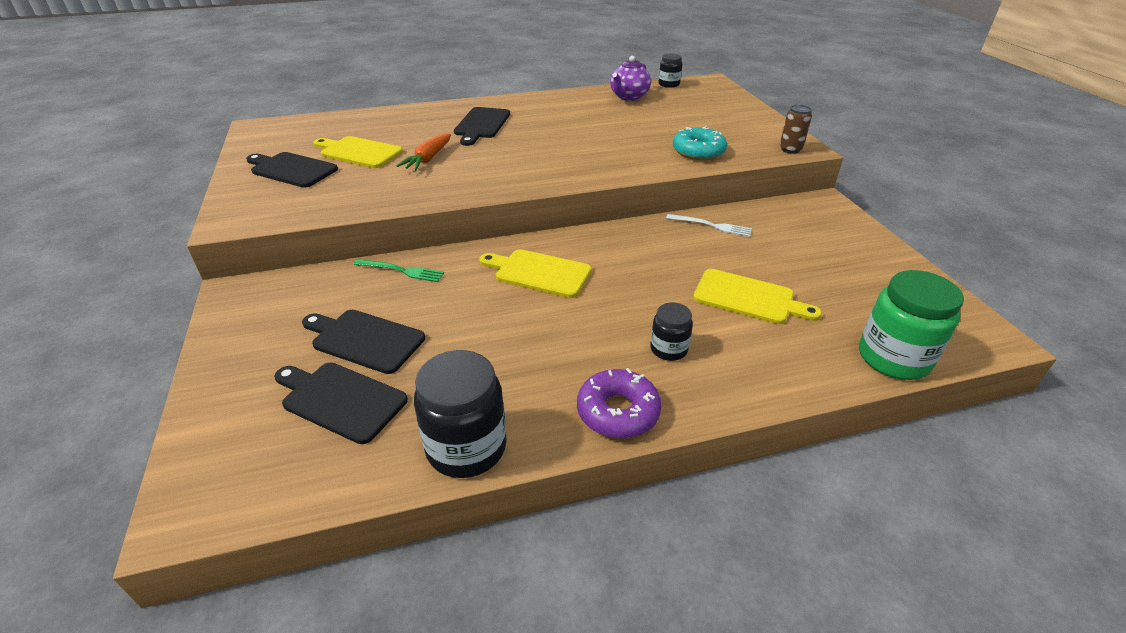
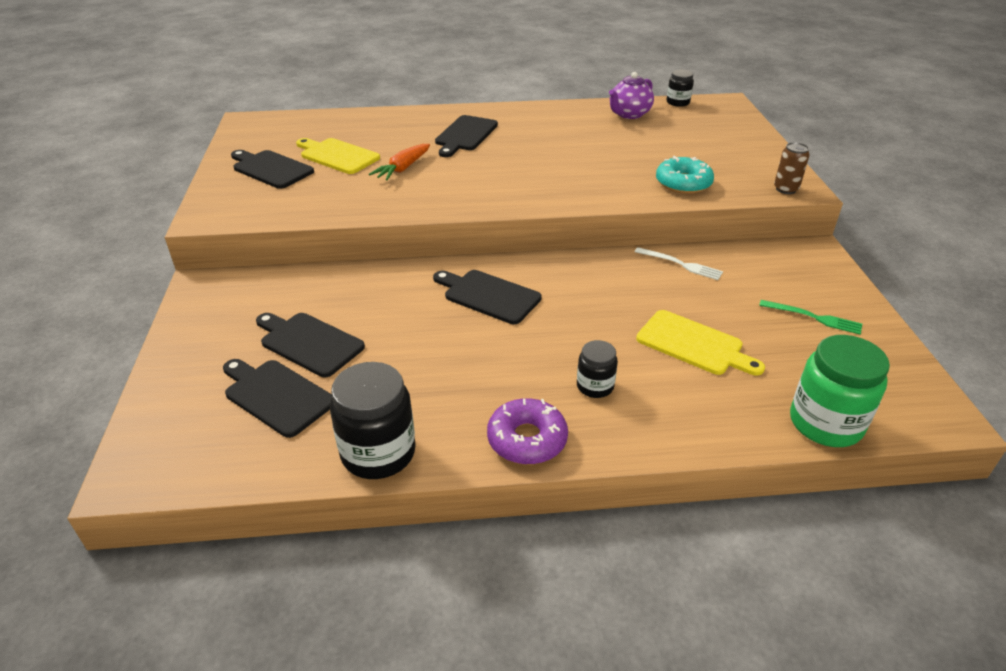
camera: 10 degrees right, 0 degrees up
green fork [353,259,444,282] -> green fork moved to [759,300,862,335]
yellow cutting board [479,249,592,298] -> black cutting board [433,270,542,324]

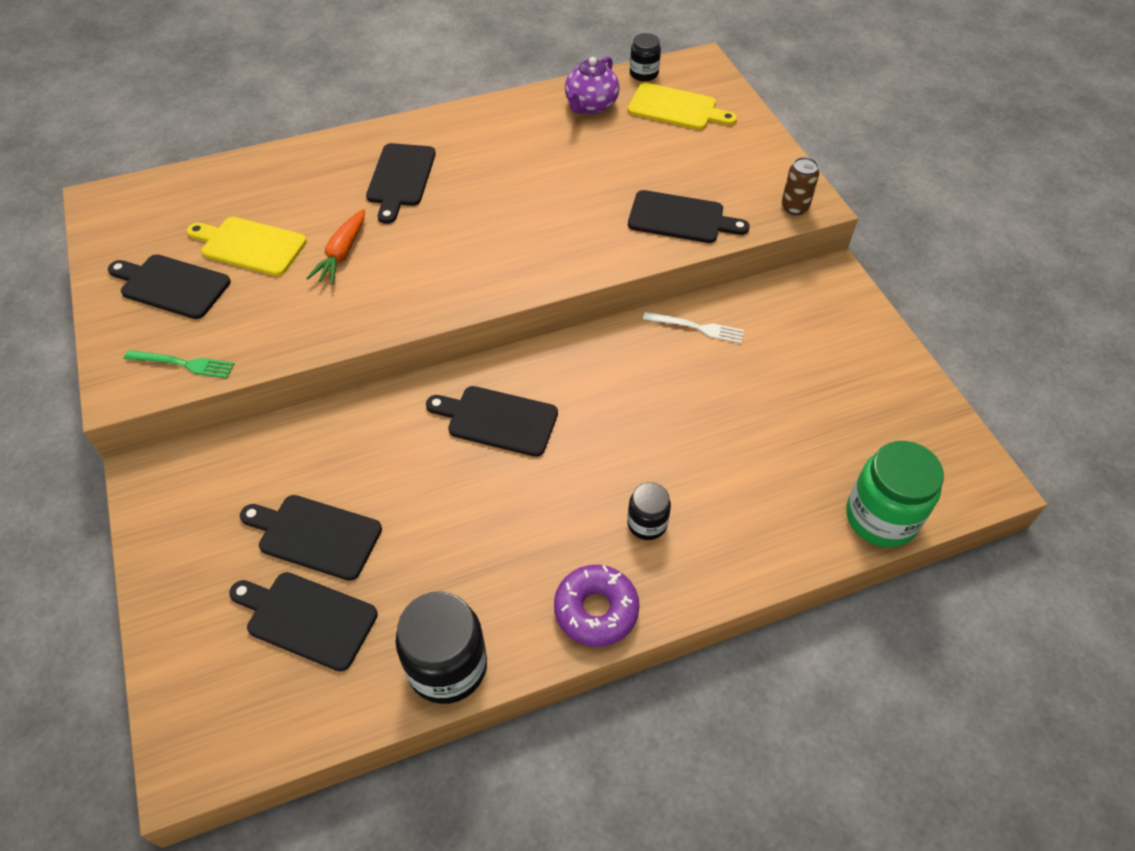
camera: 15 degrees left, 15 degrees up
yellow cutting board [636,310,765,376] -> yellow cutting board moved to [628,83,737,130]
turquoise donut [656,156,714,194] -> black cutting board [628,190,750,243]
green fork [759,300,862,335] -> green fork moved to [124,350,234,378]

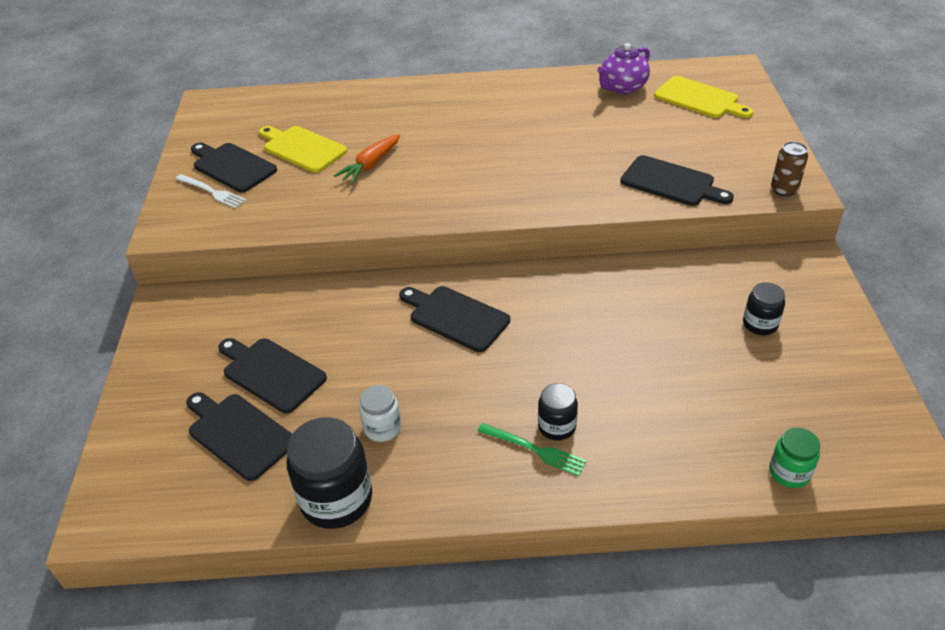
camera: 20 degrees right, 10 degrees down
green fork [124,350,234,378] -> green fork moved to [478,423,587,476]
black cutting board [366,143,436,224] -> none
purple donut [554,565,640,647] -> none
black jar [630,33,661,81] -> black jar moved to [743,282,785,335]
white fork [643,312,744,344] -> white fork moved to [175,174,247,209]
green jar [846,441,944,547] -> green jar [769,428,820,488], size x0.55
none -> white jar [359,385,401,442]

